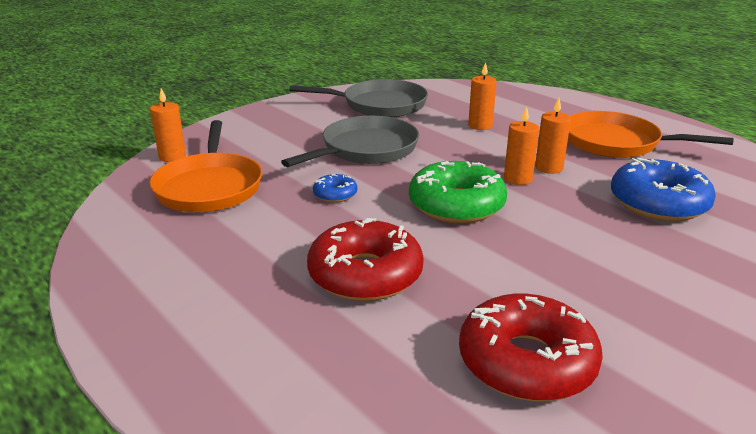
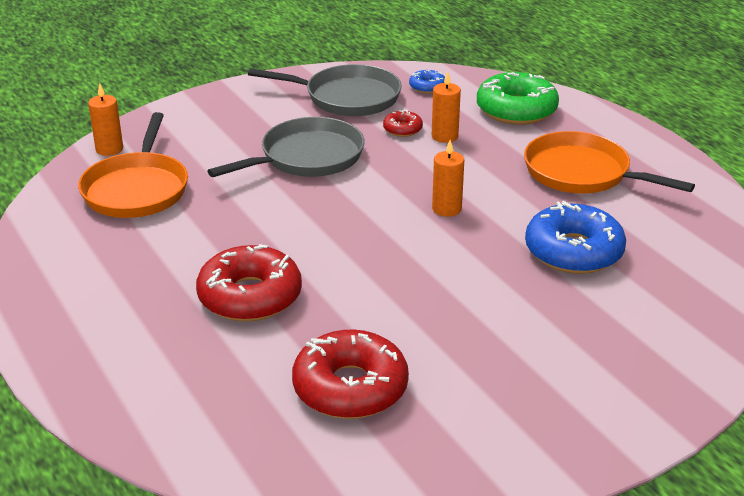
camera: 10 degrees right, 5 degrees up
blue donut [313,174,357,203] -> blue donut moved to [409,70,445,94]
green donut [409,161,507,223] -> green donut moved to [477,72,559,125]
orange candle [535,98,571,174] -> none
none -> red donut [383,110,423,137]

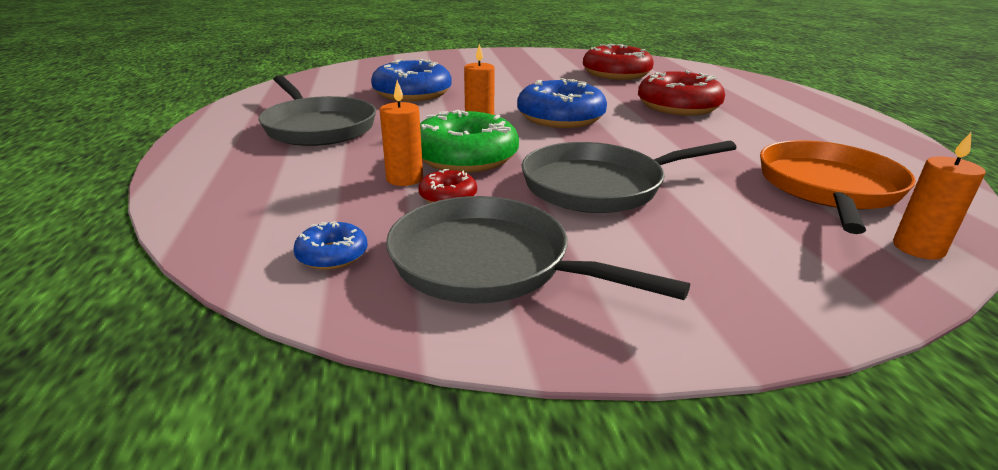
camera: 160 degrees left, 5 degrees down
green donut [477,72,559,125] -> green donut moved to [420,110,519,173]
orange pan [524,131,695,193] -> grey pan [259,75,376,146]
none -> blue donut [517,78,607,128]

